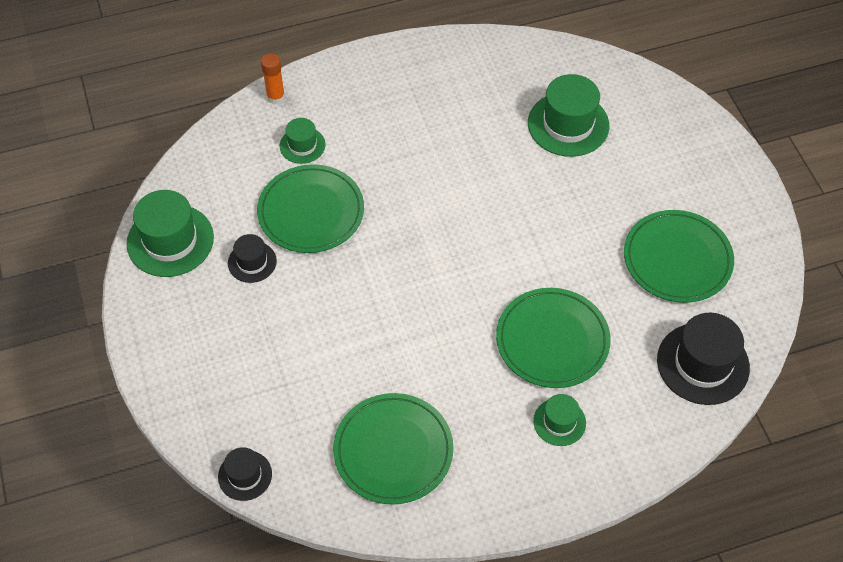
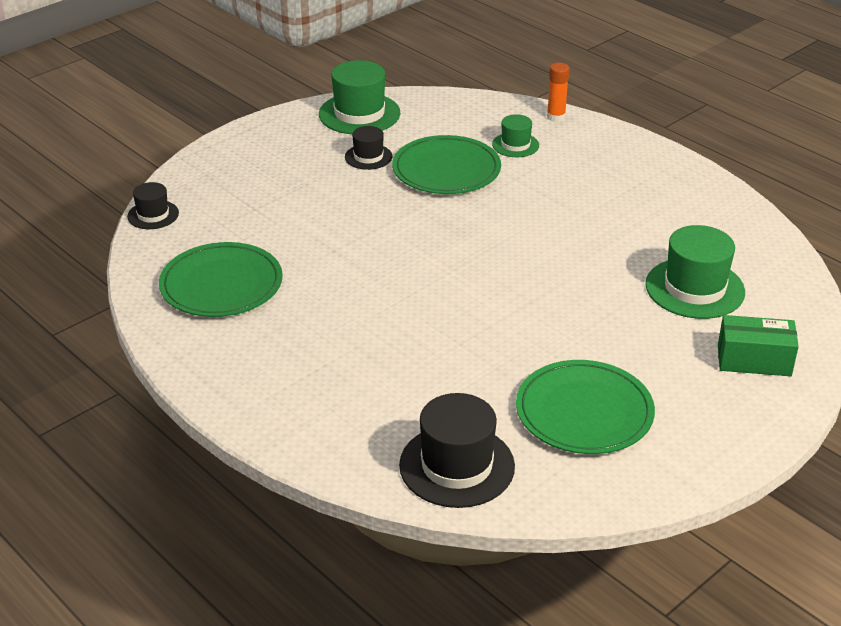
camera: 65 degrees right, 20 degrees down
green plate [496,288,611,388] -> none
green hat [533,394,586,446] -> none
none -> green box [718,315,799,376]

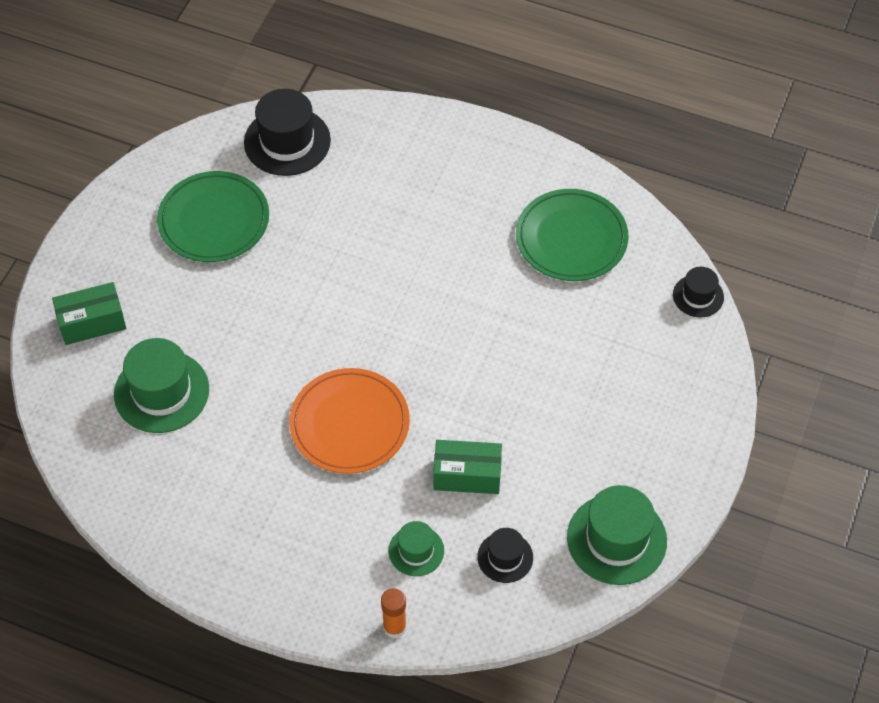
camera: 155 degrees right, 20 degrees up
black hat [345,126,392,170] -> black hat moved to [477,528,533,583]
green plate [392,135,501,194] -> green box [433,440,502,494]
none -> orange plate [289,368,410,474]

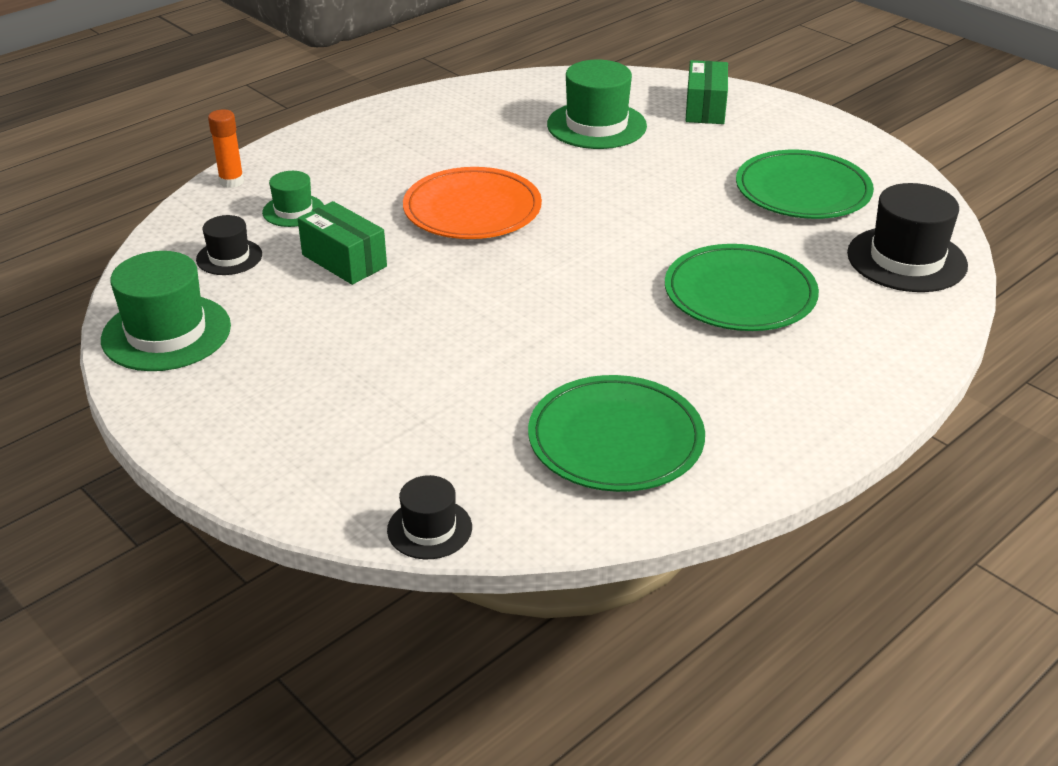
camera: 115 degrees right, 20 degrees down
green box [433,440,502,494] -> green box turned 75 degrees counterclockwise [298,201,387,285]
none -> green plate [665,244,819,331]

